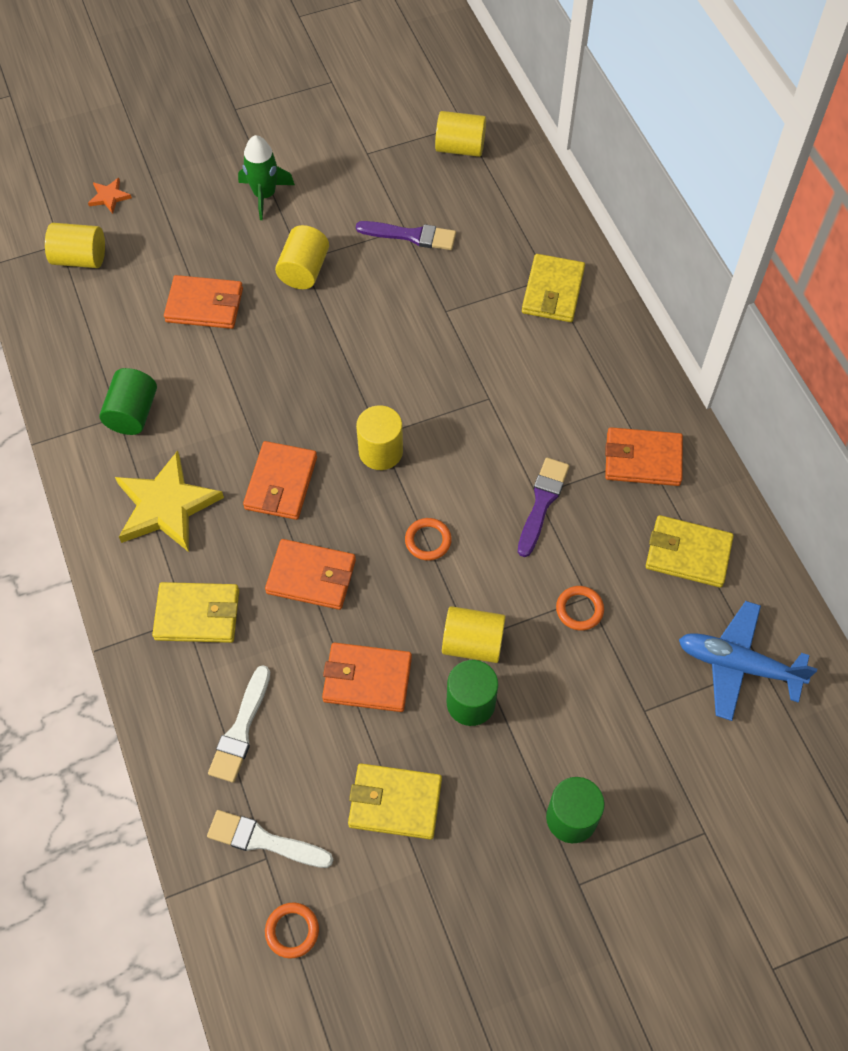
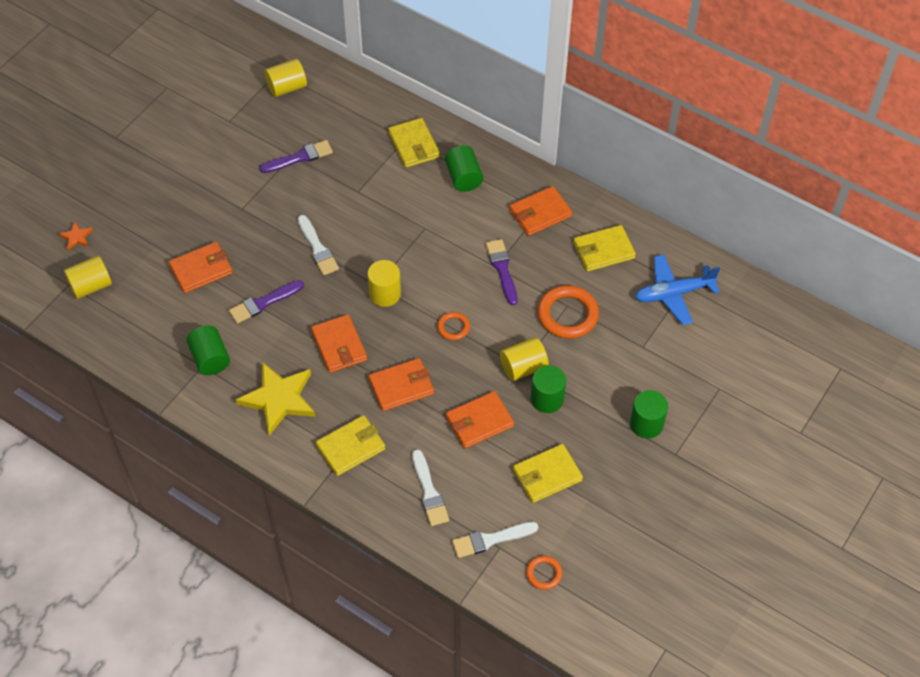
camera: 35 degrees left, 5 degrees down
green rocket [238,135,295,220] -> none
yellow cylinder [275,225,329,289] -> none
orange ring [556,586,604,631] -> orange ring [538,285,599,339], size x1.88
none -> purple brush [229,280,304,324]
none -> white brush [298,215,339,276]
none -> green cylinder [445,145,483,192]

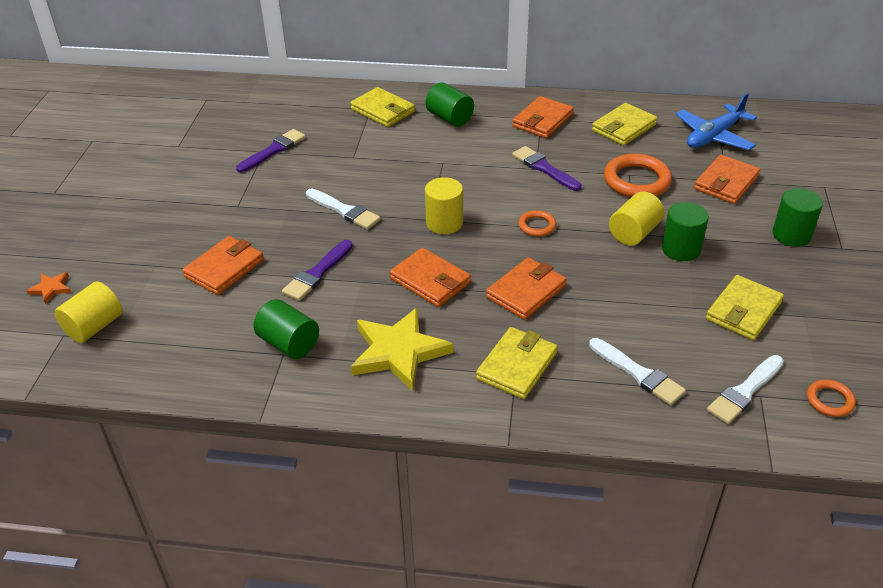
camera: 25 degrees left, 15 degrees down
yellow cylinder [265,59,307,97] -> none
orange wallet [446,391,514,448] -> orange wallet moved to [694,154,760,204]

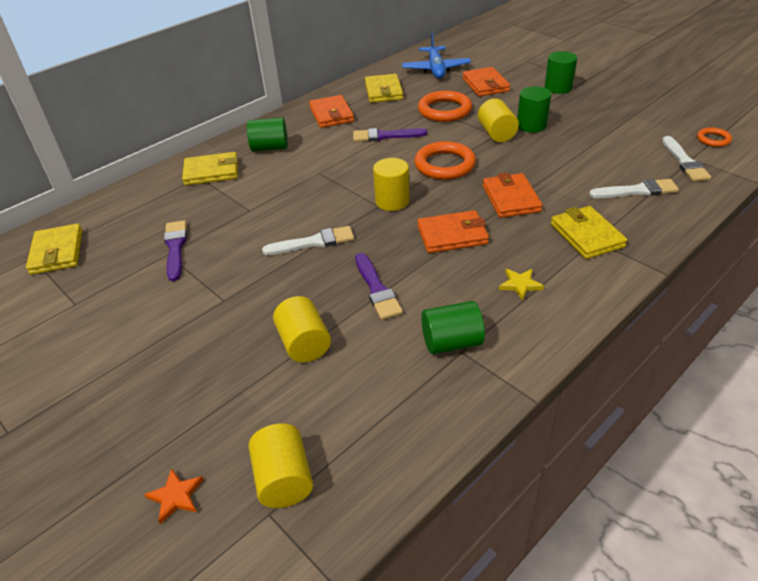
camera: 50 degrees left, 0 degrees up
orange wallet [182,236,264,295] -> yellow cylinder [273,296,331,363]
yellow star [350,307,453,391] -> yellow star [499,269,544,301], size x0.45
orange ring [518,210,556,237] -> orange ring [414,141,476,180], size x1.88
yellow wallet [706,275,784,340] -> yellow wallet moved to [26,223,83,275]

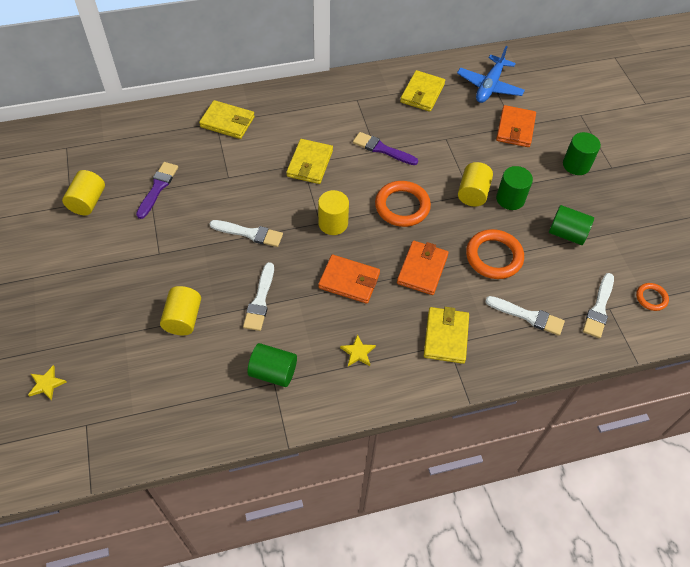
camera: 25 degrees right, 15 degrees up
yellow wallet [26,223,83,275] -> yellow wallet moved to [286,139,333,184]
orange star [144,468,204,524] -> yellow star [28,365,67,401]
green cylinder [247,117,288,151] -> green cylinder moved to [549,205,594,245]
yellow cylinder [248,423,313,508] -> yellow cylinder moved to [62,170,105,215]
orange wallet [309,95,354,128] -> none
purple brush [355,253,403,320] -> white brush [243,262,274,331]
orange ring [418,91,472,122] -> orange ring moved to [466,229,524,279]

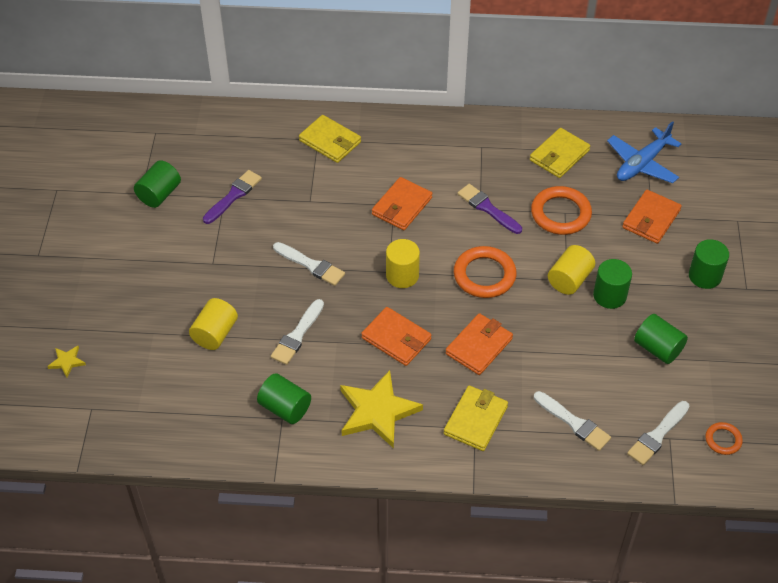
camera: 20 degrees right, 5 degrees down
yellow cylinder [62,170,105,215] -> green cylinder [134,160,181,208]
yellow wallet [286,139,333,184] -> orange wallet [372,177,433,230]
yellow star [340,334,376,366] -> yellow star [340,370,423,448], size x2.24
orange ring [466,229,524,279] -> orange ring moved to [531,186,592,235]

